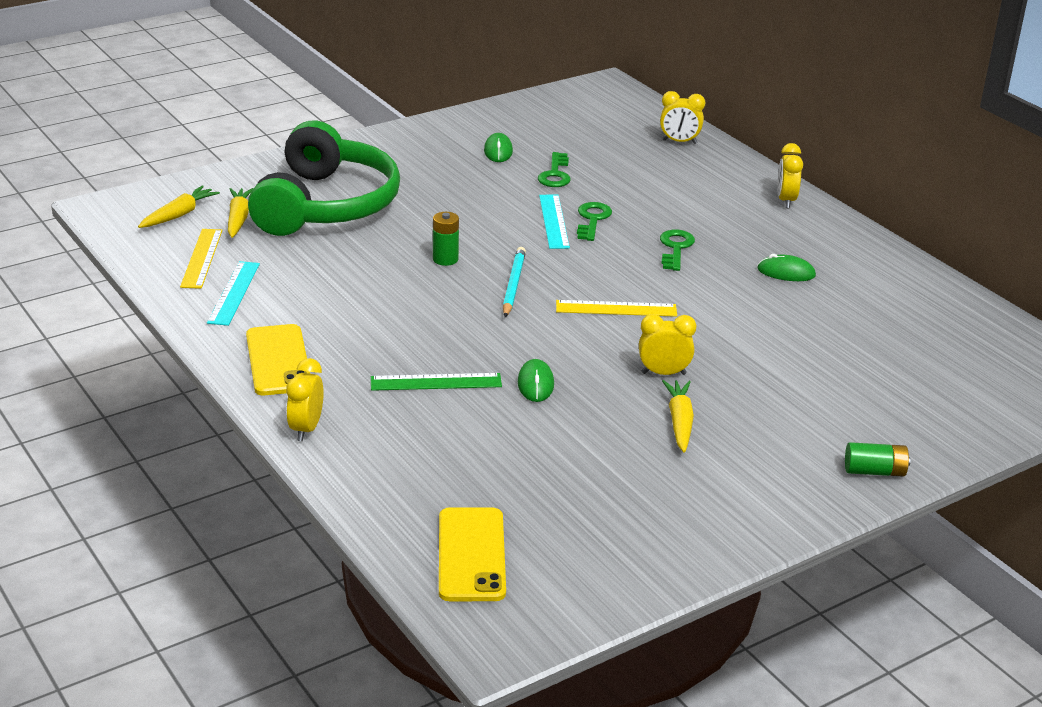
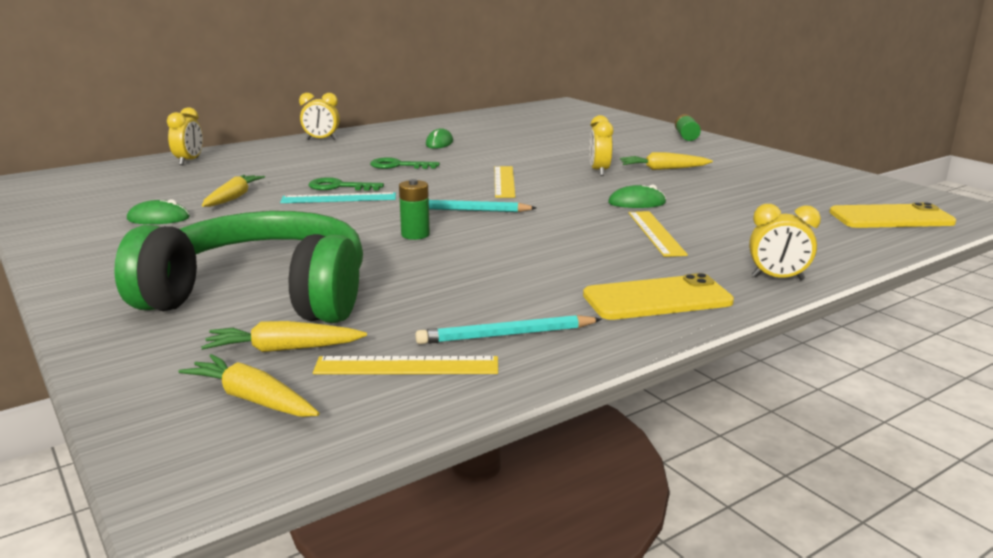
camera: 90 degrees left, 10 degrees down
turquoise ruler [207,261,260,326] -> turquoise pencil [415,315,602,344]
green ruler [371,373,502,391] -> yellow ruler [629,211,688,257]
green key [538,152,571,187] -> yellow carrot [202,175,265,207]

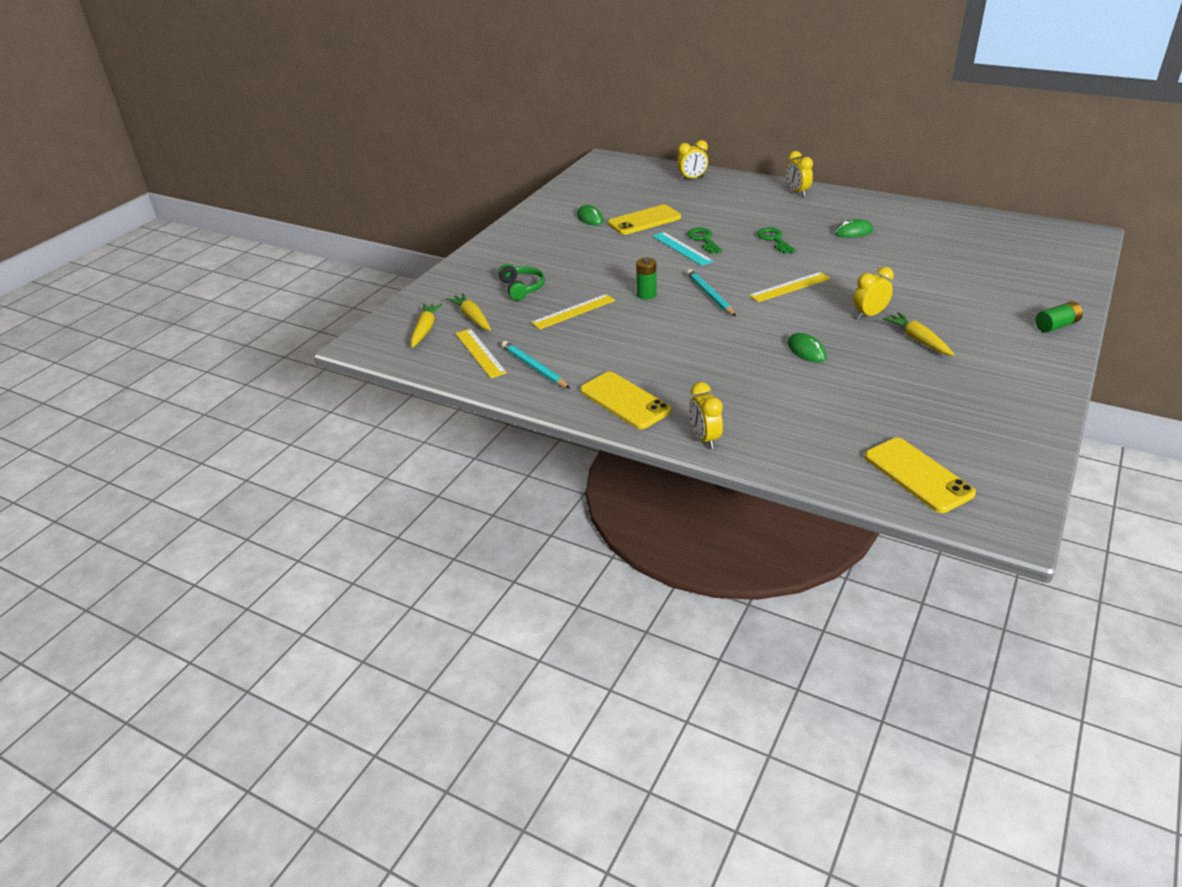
camera: 65 degrees right, 15 degrees up
green headphones [114,211,363,323] -> green headphones [498,264,545,301], size x0.40
yellow carrot [202,175,265,207] -> yellow phone [608,205,681,235]
yellow ruler [629,211,688,257] -> yellow ruler moved to [531,294,615,330]

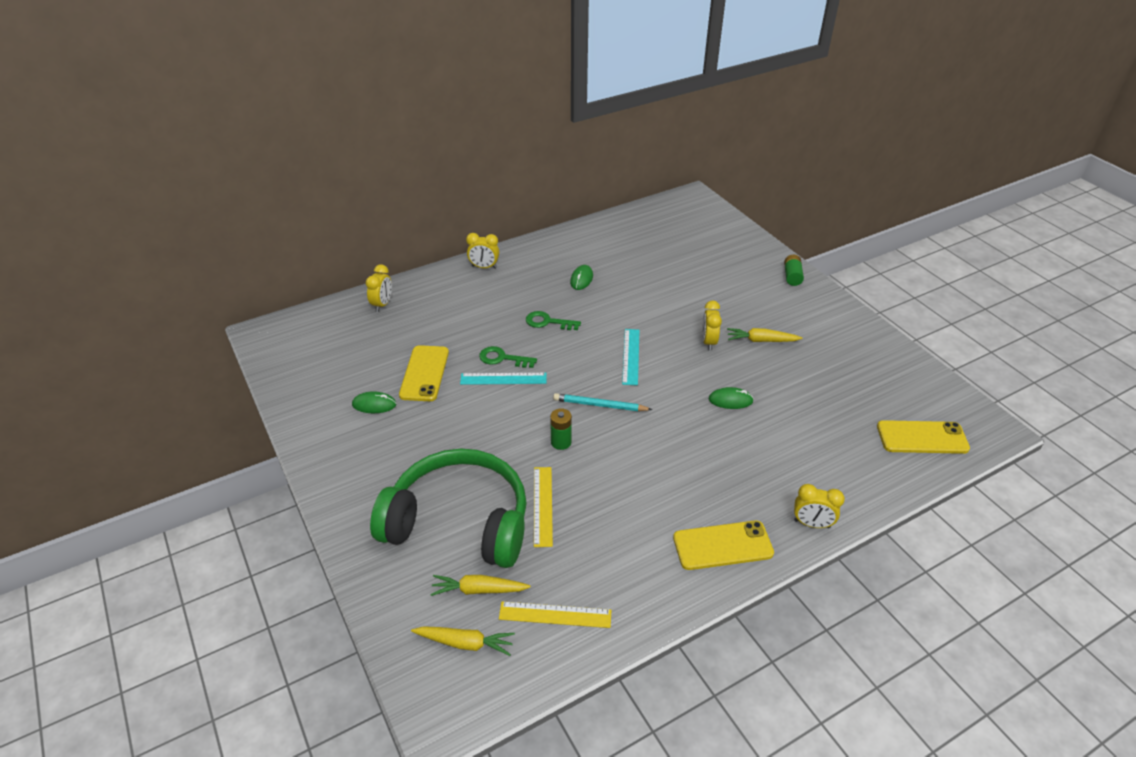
camera: 60 degrees left, 5 degrees up
yellow carrot [410,303,442,348] -> yellow carrot turned 150 degrees clockwise [411,626,515,656]
green headphones [498,264,545,301] -> green headphones [370,449,527,568], size x2.47
turquoise pencil [501,341,570,389] -> none
yellow ruler [749,272,830,302] -> turquoise ruler [622,329,640,386]

